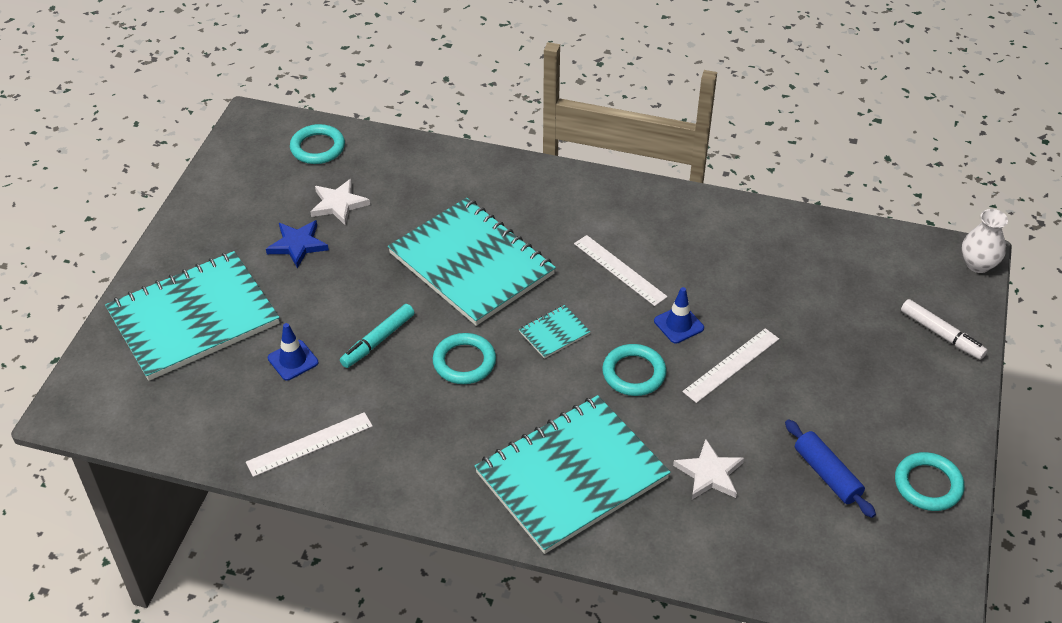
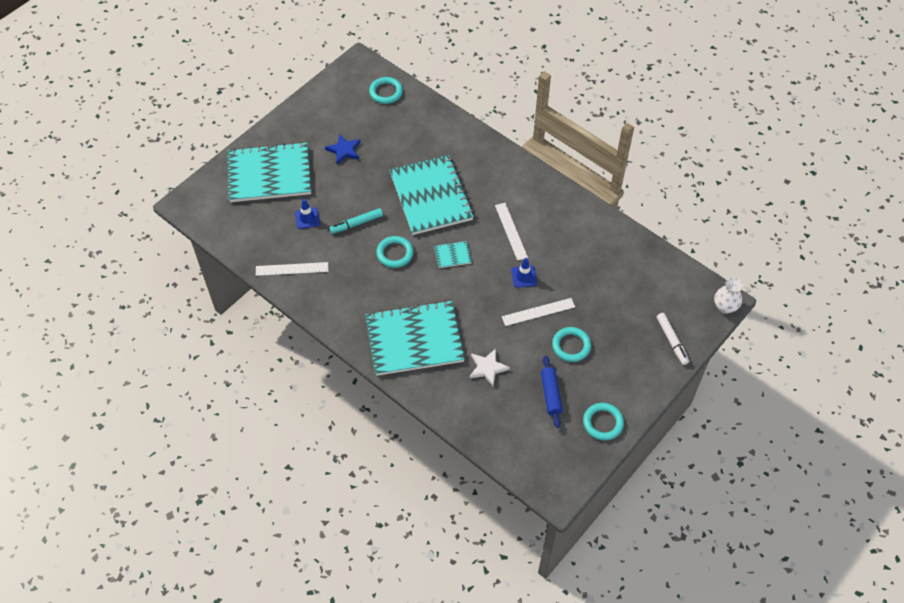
camera: 25 degrees right, 10 degrees up
white star [310,179,370,225] -> none
turquoise ring [602,344,667,396] -> turquoise ring moved to [552,327,591,362]

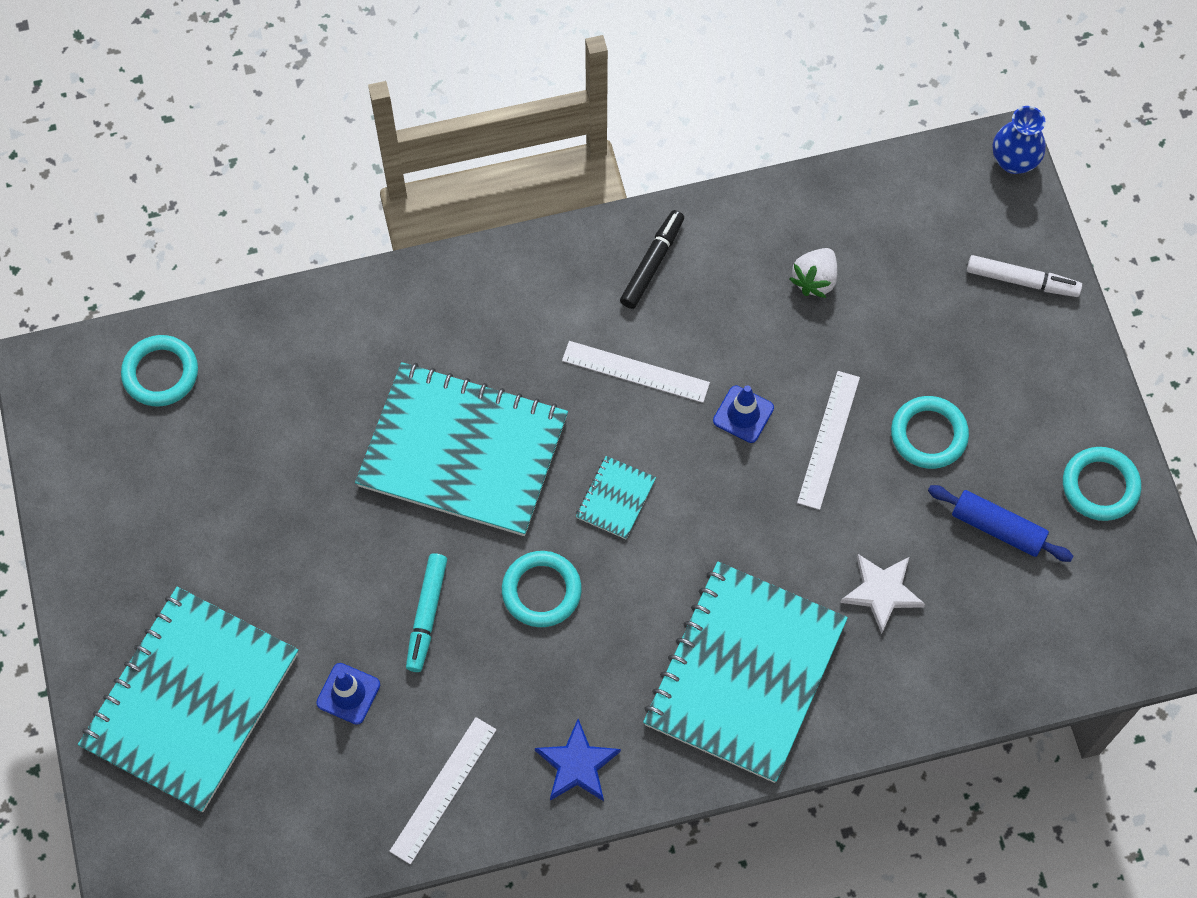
camera: 55 degrees left, 10 degrees up
blue star [325,134,361,164] -> blue star moved to [535,719,621,801]
white vase [714,277,743,314] -> blue vase [993,106,1046,174]
none -> black marker [620,210,684,309]
none -> white strawberry [790,248,837,298]

